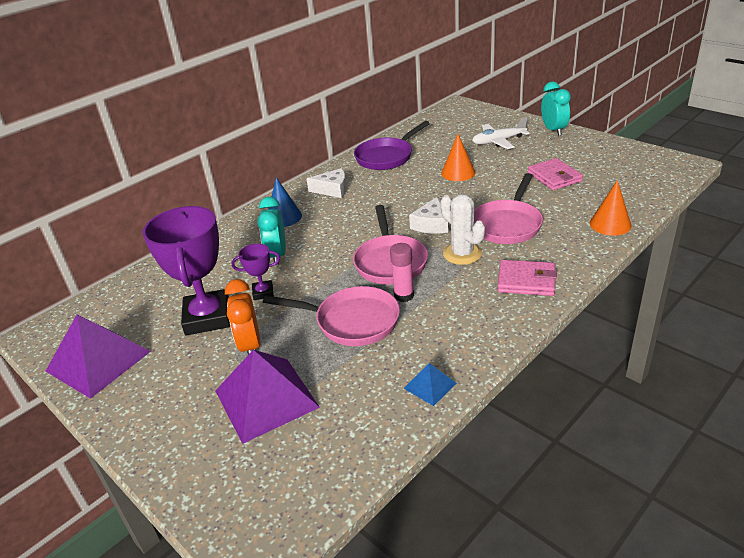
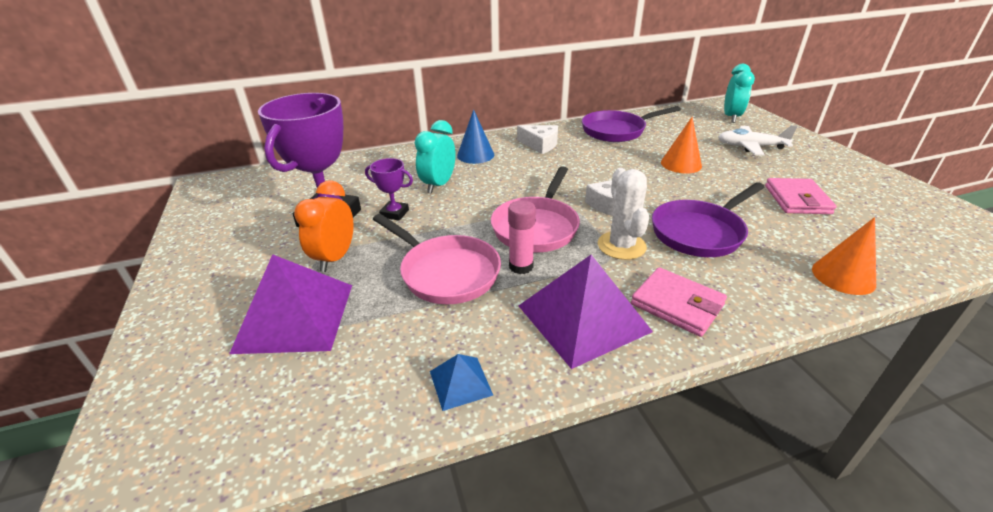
camera: 25 degrees right, 0 degrees up
purple pyramid [46,315,151,399] -> purple pyramid moved to [519,255,653,369]
pink pan [474,173,543,244] -> purple pan [652,182,765,257]
turquoise clock [541,81,571,136] -> turquoise clock moved to [724,64,755,123]

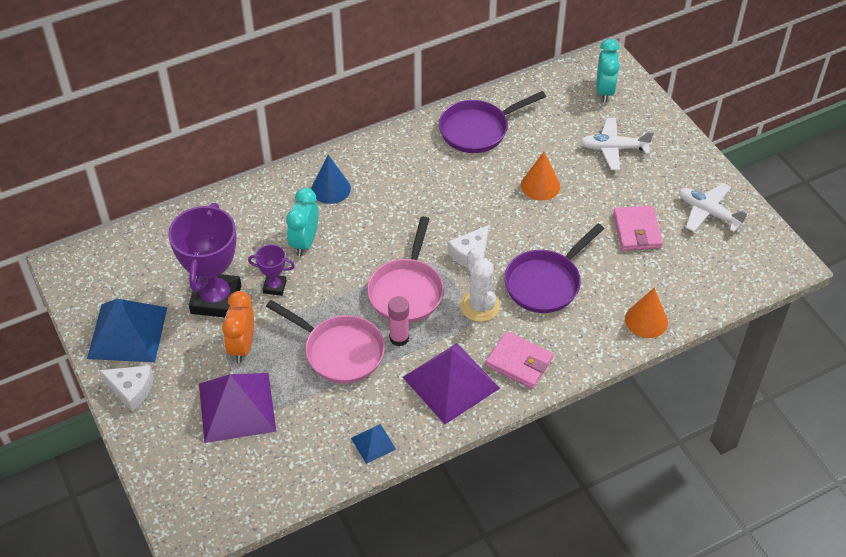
camera: 10 degrees left, 15 degrees up
white cheese [517,125,558,154] -> white cheese moved to [99,365,154,412]
none -> blue pyramid [87,299,168,362]
none -> white plane [679,183,749,232]

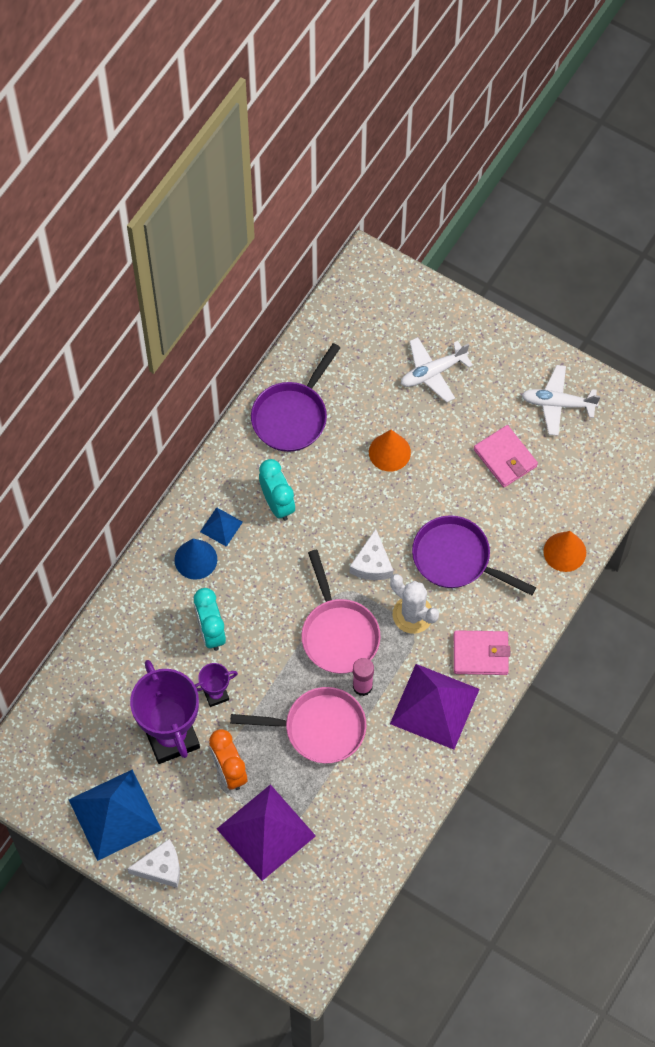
camera: 30 degrees left, 15 degrees up
blue pyramid [351,424,396,464] -> blue pyramid moved to [200,507,243,547]
purple pan [504,224,604,313] -> purple pan turned 105 degrees clockwise [412,515,536,595]
turquoise clock [596,39,620,103] -> turquoise clock moved to [259,459,296,521]

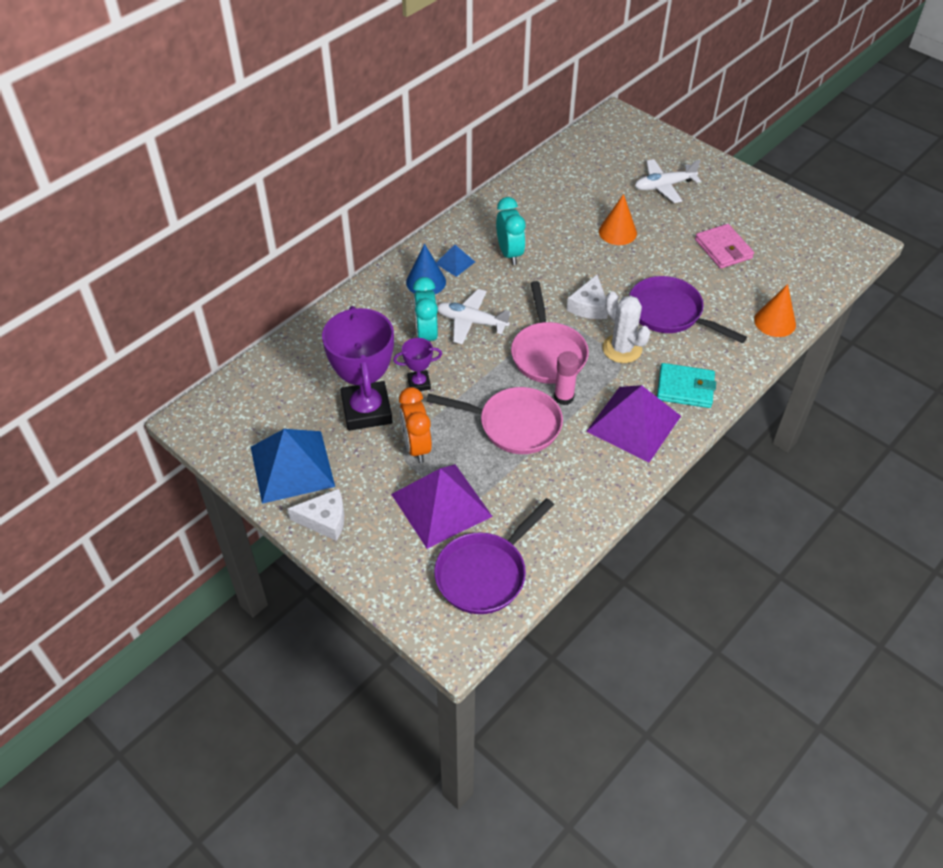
camera: 10 degrees right, 15 degrees down
purple pan [251,343,340,452] -> purple pan moved to [434,498,554,614]
pink wallet [454,630,510,675] -> turquoise wallet [657,363,716,408]
white plane [522,365,600,436] -> white plane moved to [437,289,511,344]

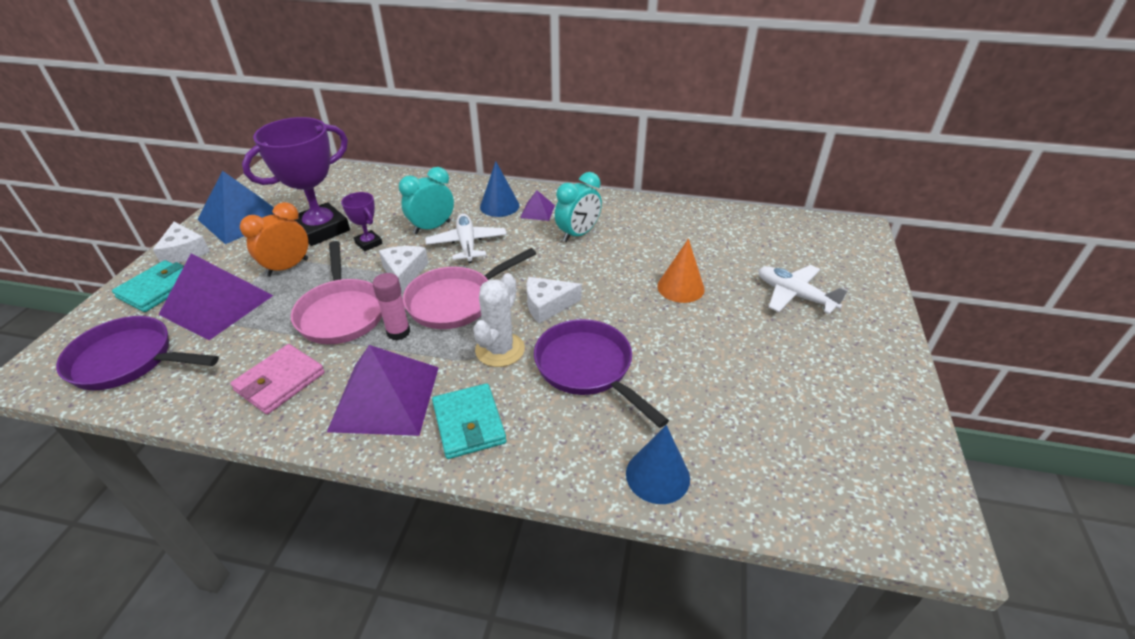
camera: 60 degrees right, 10 degrees down
blue pyramid [436,245,475,277] -> purple pyramid [520,190,555,221]
purple pan [629,276,747,343] -> purple pan turned 45 degrees counterclockwise [534,319,669,428]
pink wallet [695,224,754,269] -> pink wallet moved to [230,344,325,414]
orange cone [754,284,796,337] -> blue cone [626,425,690,504]
none -> turquoise wallet [112,260,184,312]
none -> white cheese [379,246,429,293]

